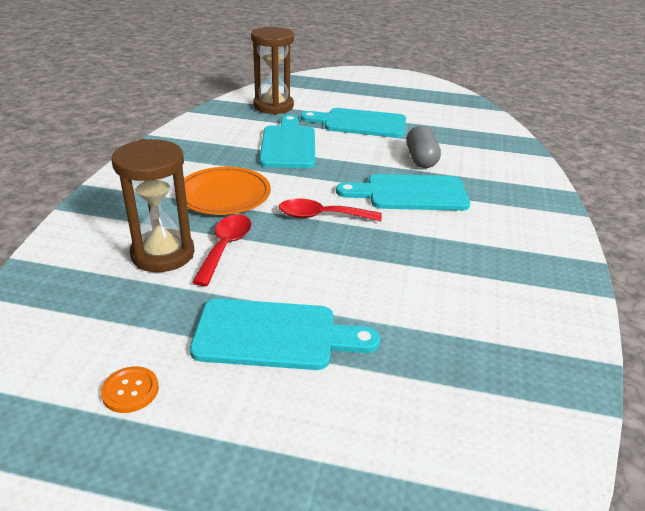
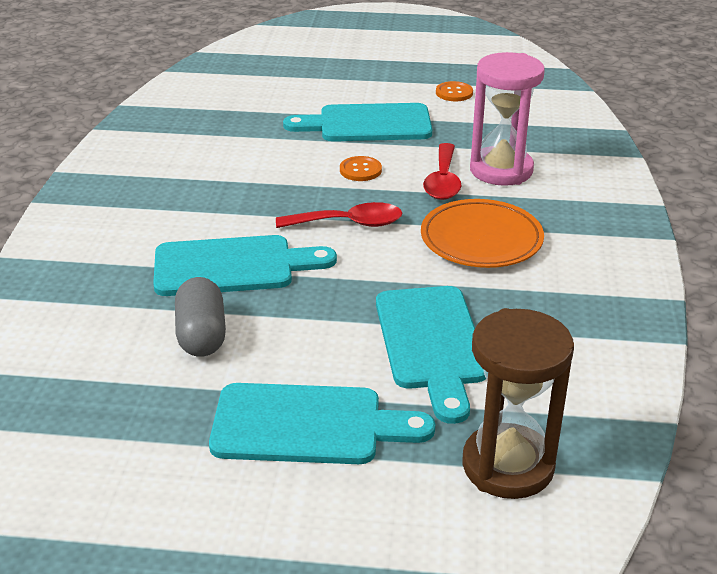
camera: 175 degrees right, 0 degrees up
brown hourglass [111,139,194,272] -> pink hourglass [470,52,545,186]
none -> orange button [340,156,382,181]

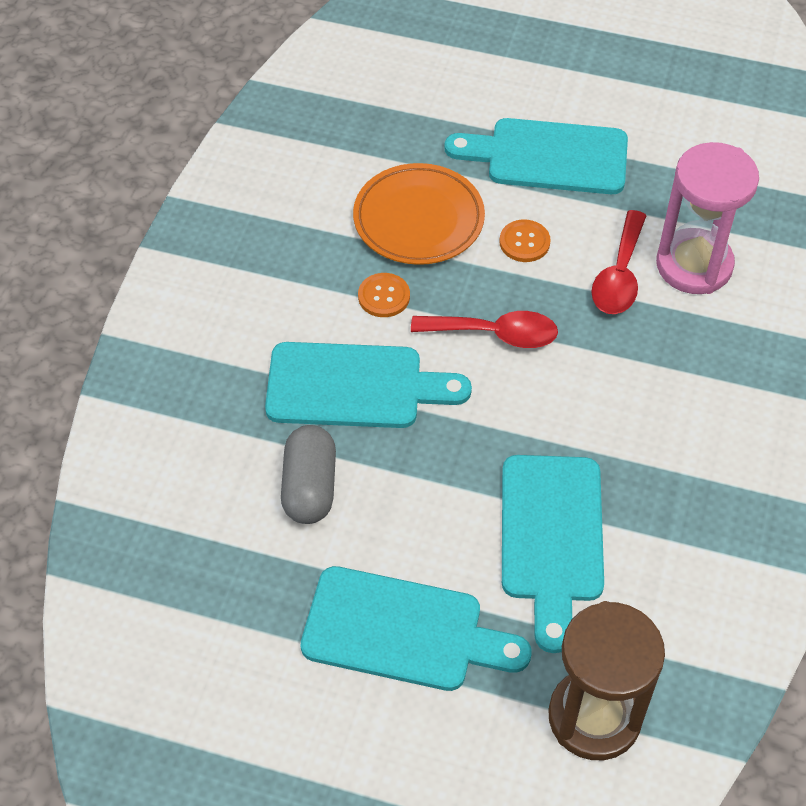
camera: 10 degrees right, 20 degrees up
orange plate [421,199,544,268] -> orange plate moved to [353,163,485,265]
orange button [436,81,473,101] -> orange button moved to [358,273,410,317]

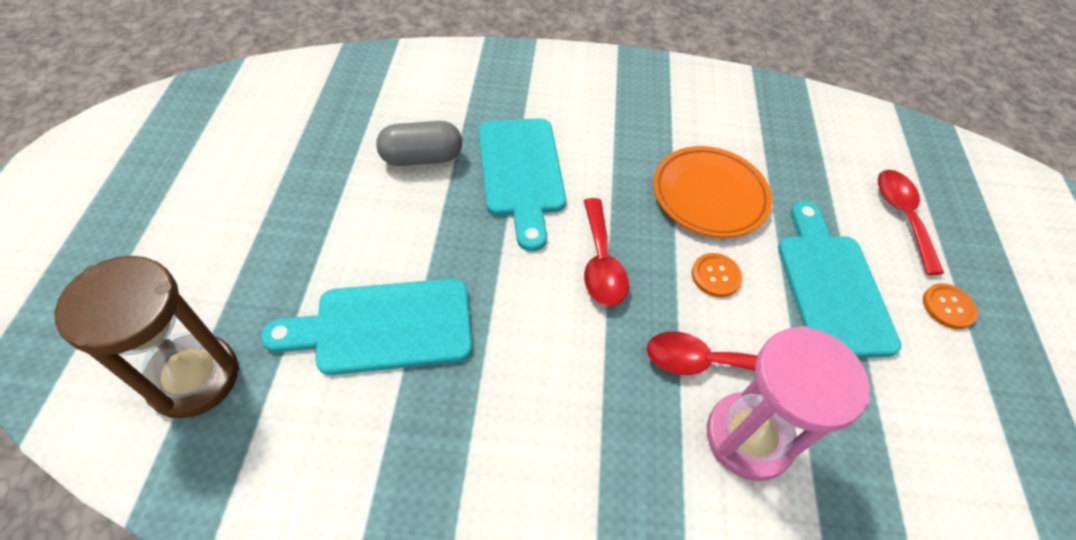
camera: 75 degrees right, 0 degrees up
turquoise cutting board [300,566,531,691] -> none
orange button [358,273,410,317] -> orange button moved to [923,283,978,329]
none -> red spoon [878,170,944,275]

